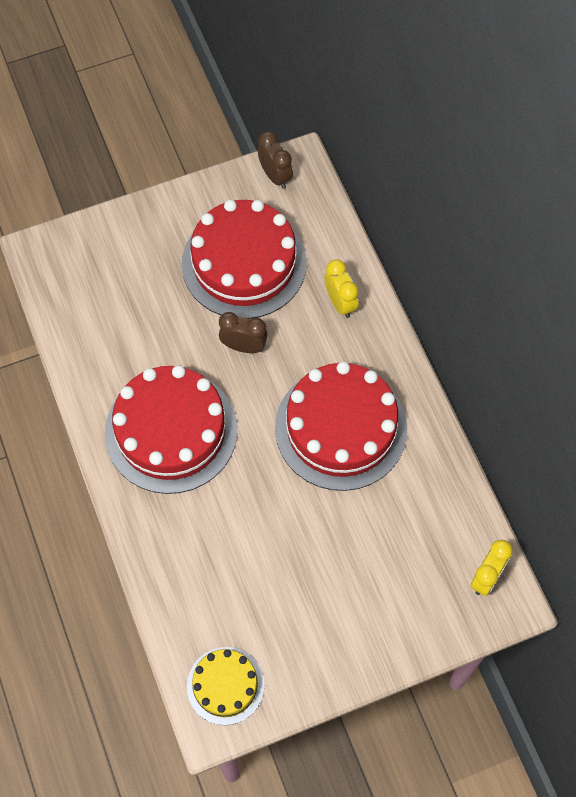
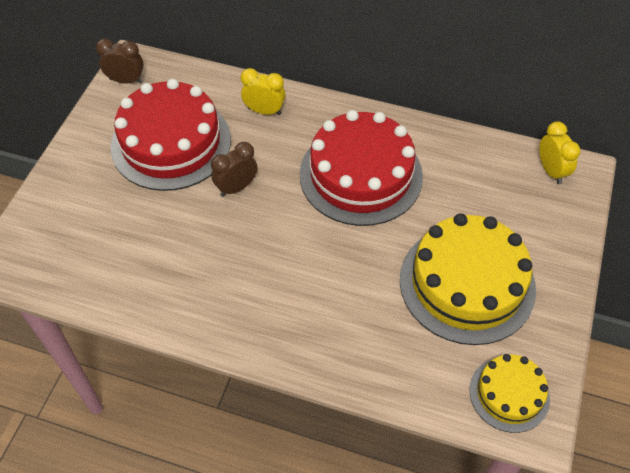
camera: 50 degrees left, 10 degrees down
red cake [105,365,237,494] -> none
none -> yellow cake [400,213,536,345]

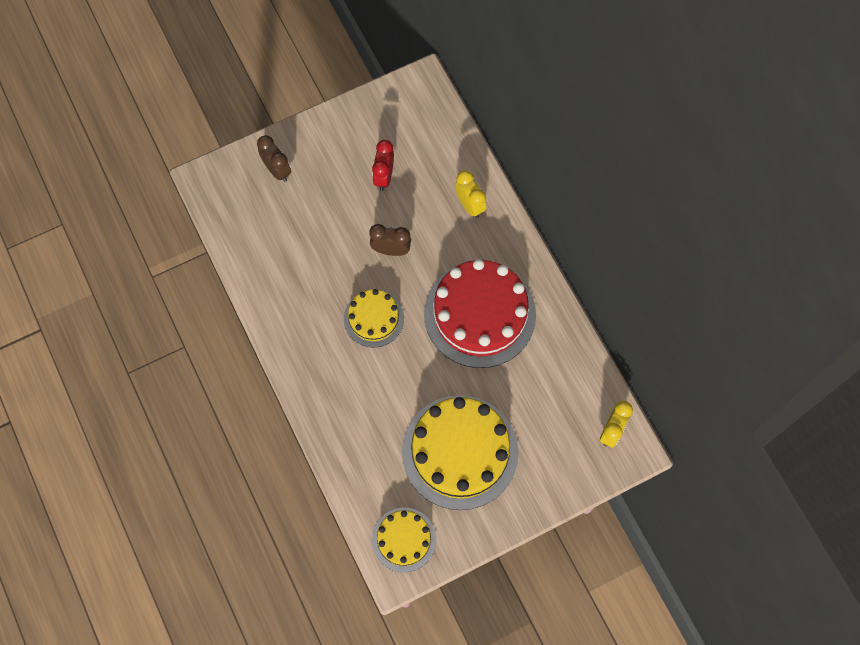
camera: 45 degrees right, 15 degrees up
brown clock [96,39,144,84] -> brown clock moved to [257,135,291,182]
red cake [110,79,231,191] -> red clock [372,140,394,191]
none -> yellow cake [344,289,404,348]

